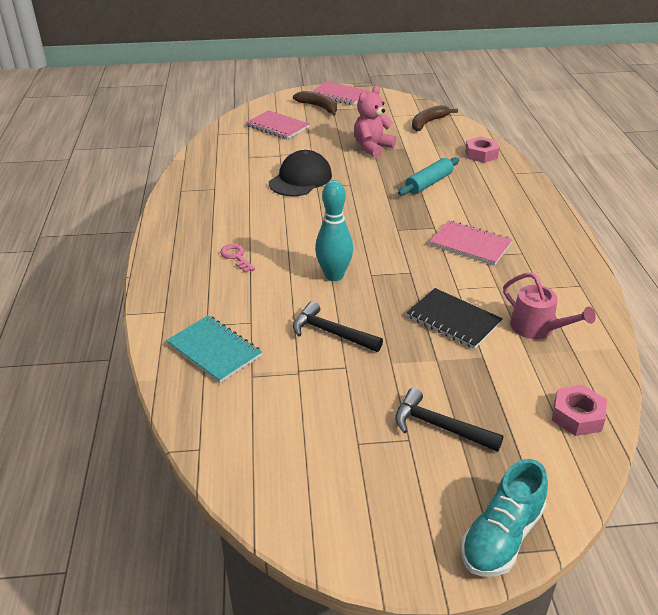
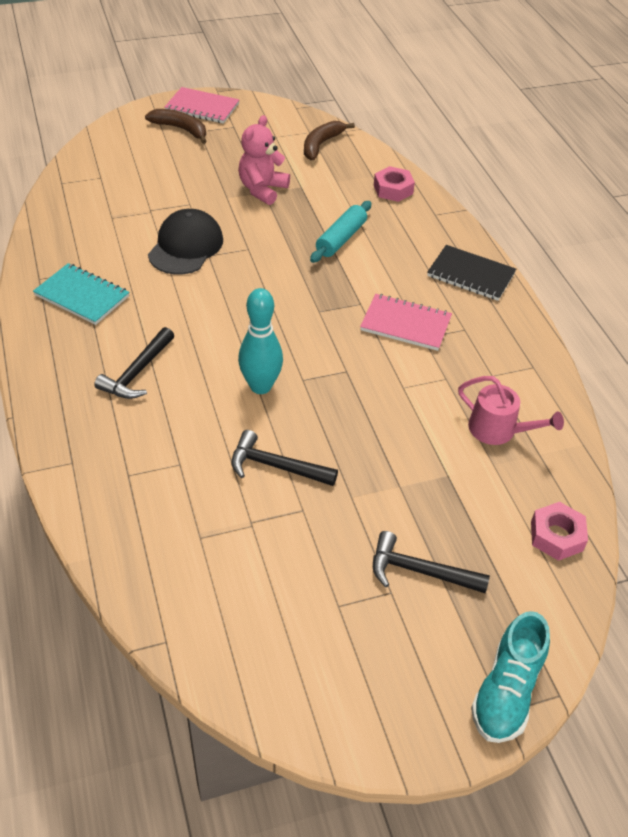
camera: 15 degrees left, 10 degrees up
turquoise notebook [166,315,262,383] -> turquoise notebook moved to [33,263,129,325]
pink key [220,244,255,273] -> black hammer [94,327,174,399]
pink notebook [246,110,310,140] -> none
black notebook [406,288,503,349] -> black notebook moved to [427,245,516,301]

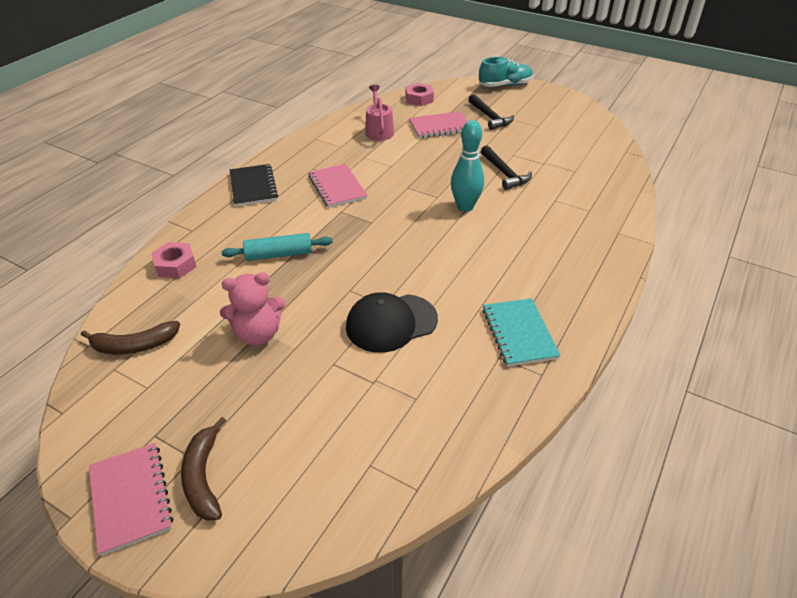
camera: 130 degrees left, 5 degrees down
black hammer [94,327,174,399] -> none
none -> pink notebook [409,111,467,138]

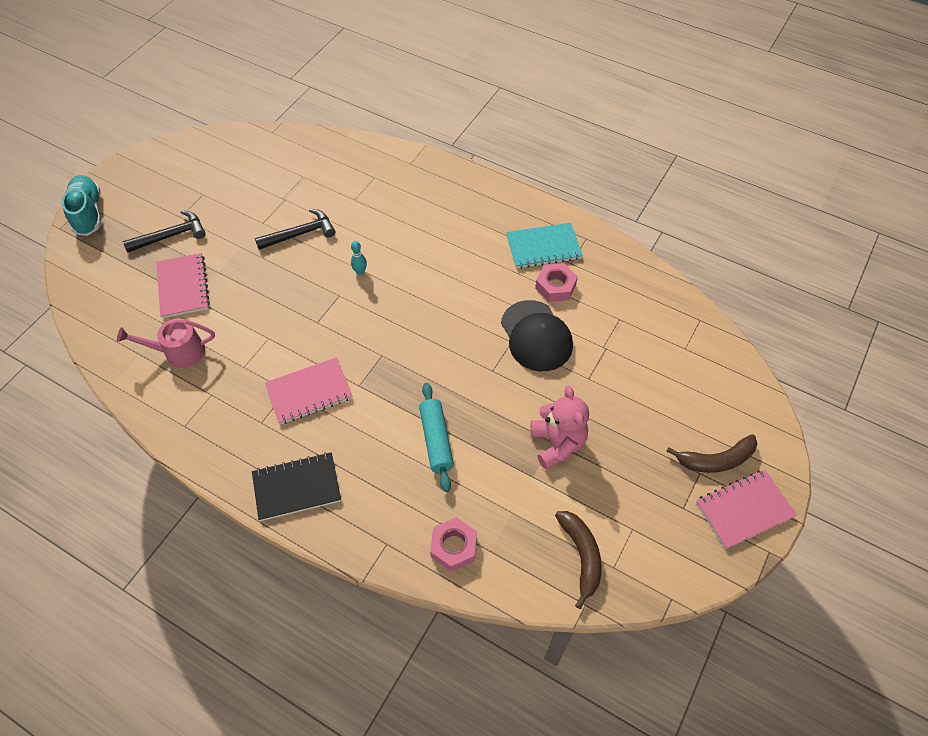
camera: 90 degrees left, 15 degrees up
pink nut [406,83,434,106] -> pink nut moved to [535,263,578,302]
turquoise bowling pin [451,120,484,212] -> turquoise bowling pin [351,241,367,275], size x0.46

